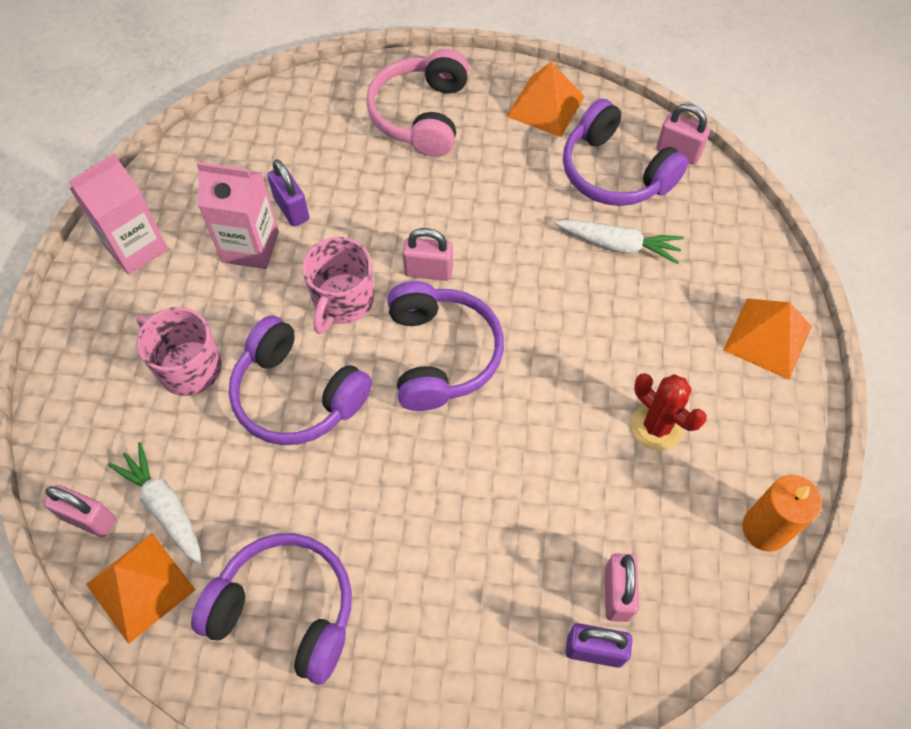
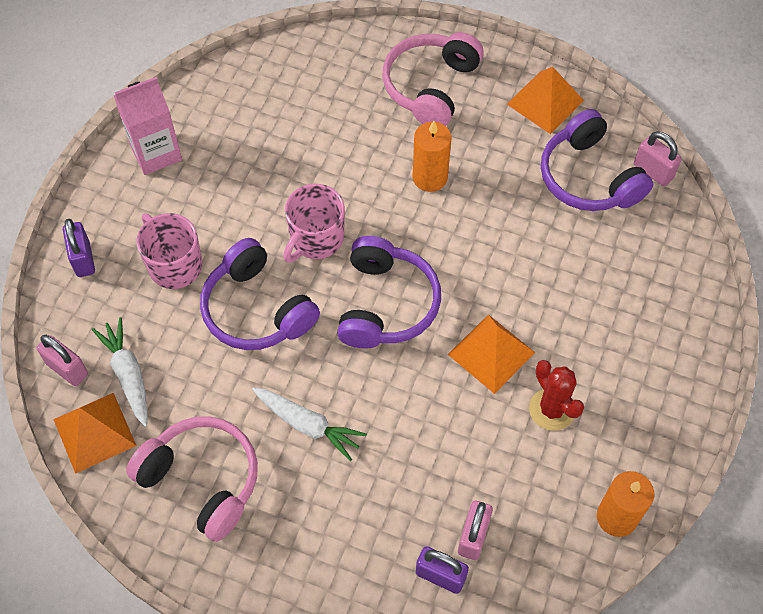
camera: 15 degrees right, 0 degrees up
purple headphones [191,533,352,684] -> pink headphones [126,416,258,542]
pink carton [197,162,279,269] -> none
purple padlock [267,159,309,227] -> purple padlock moved to [63,219,95,277]
pink padlock [403,228,453,281] -> none
white carrot [555,219,683,264] -> white carrot moved to [252,388,367,461]
orange pyramid [723,298,812,380] -> orange pyramid moved to [448,314,535,394]
none -> orange candle [412,121,451,192]

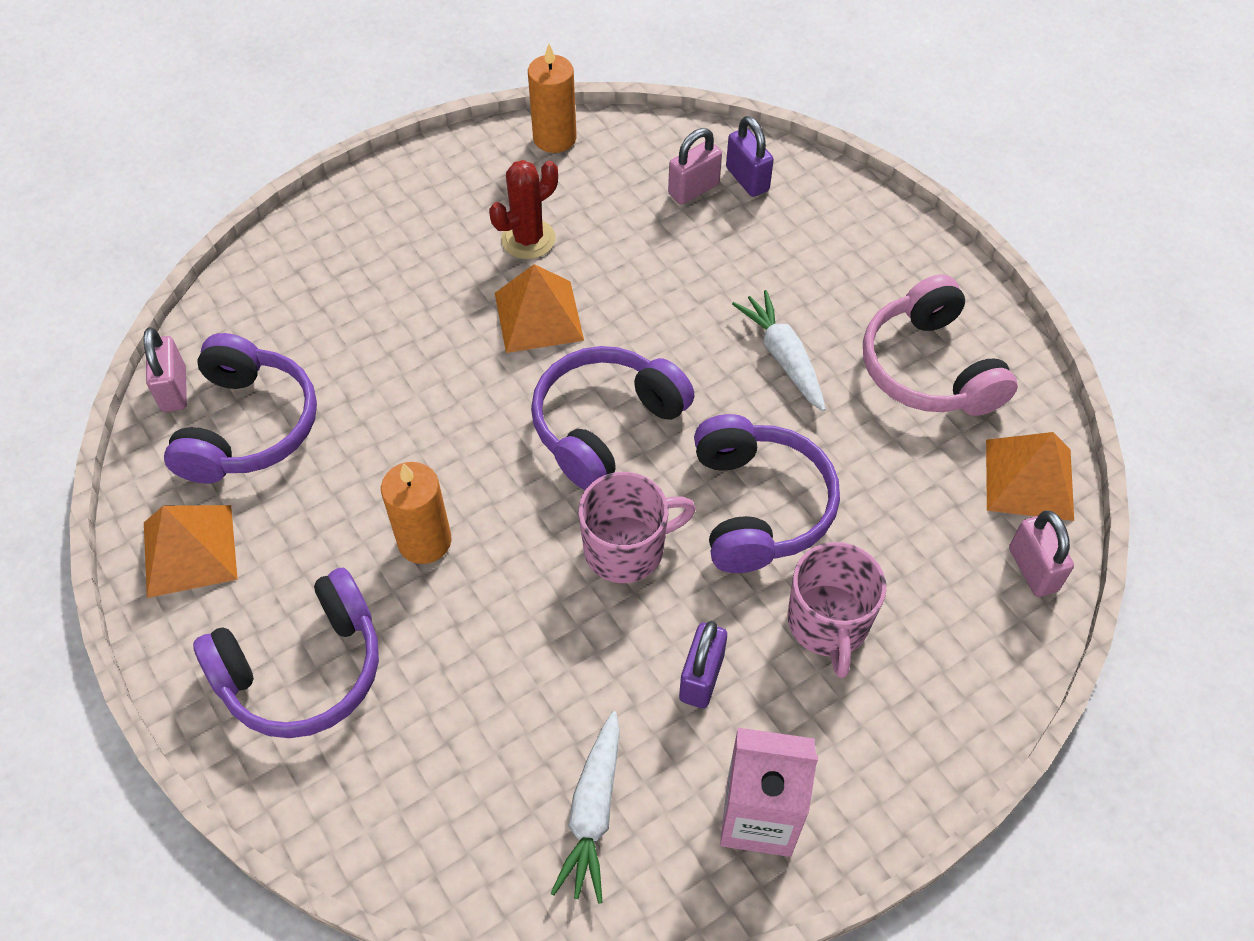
camera: 145 degrees left, 5 degrees down
purple padlock [63,219,95,277] -> purple padlock moved to [679,621,727,708]
white carrot [92,317,148,427] -> white carrot moved to [550,711,620,904]
pink headphones [382,32,484,126] -> purple headphones [193,568,379,738]
red cactus [529,360,584,431] -> red cactus turned 45 degrees clockwise [489,160,558,259]

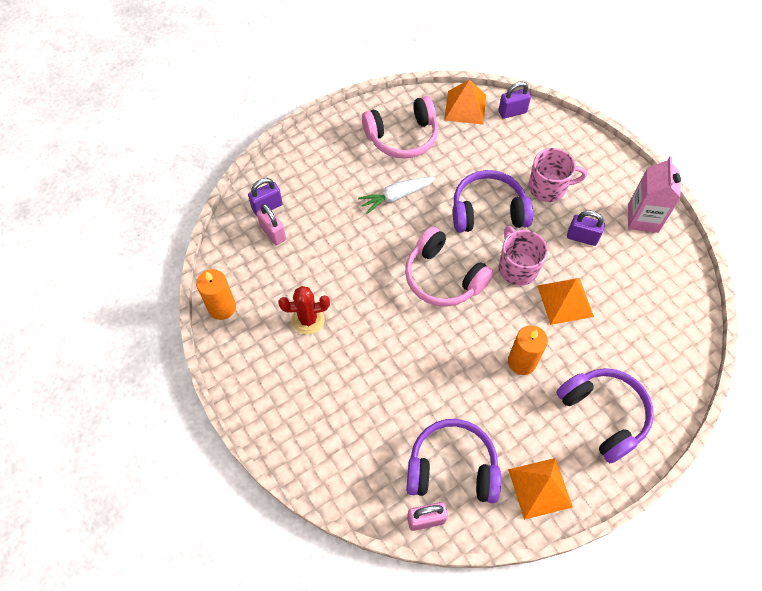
camera: 90 degrees left, 5 degrees up
red cactus [489,160,558,259] -> red cactus turned 60 degrees counterclockwise [278,286,330,335]
orange pyramid [495,264,584,353] -> orange pyramid moved to [537,278,594,325]
purple headphones [531,346,694,490] -> pink headphones [405,226,494,307]
white carrot [550,711,620,904] -> none
pink padlock [1009,510,1074,597] -> purple padlock [498,82,531,119]

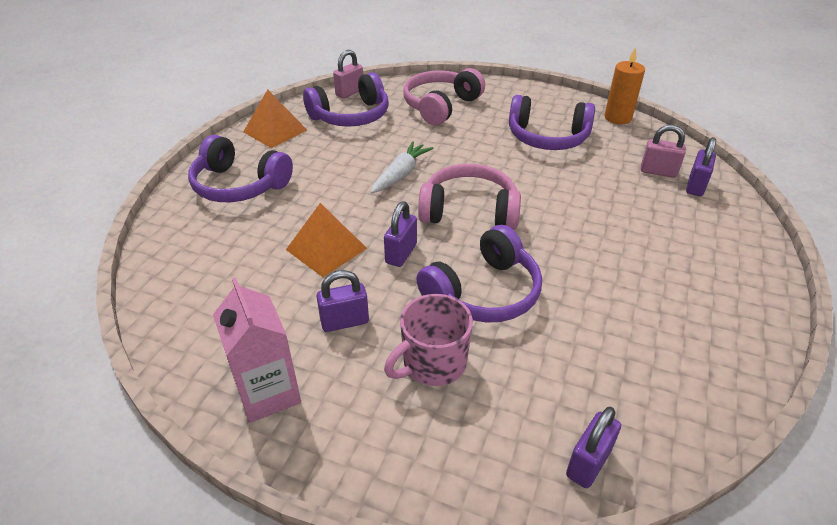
camera: 145 degrees right, 20 degrees down
red cactus [278,286,330,335] -> purple headphones [509,95,595,150]
white carrot [358,177,436,214] -> white carrot moved to [371,141,433,194]
pink headphones [362,96,438,159] -> pink headphones moved to [403,68,485,125]
orange pyramid [444,80,486,125] -> none
pink mug [499,226,548,286] -> purple padlock [384,201,417,267]
orange candle [508,325,548,375] -> none

